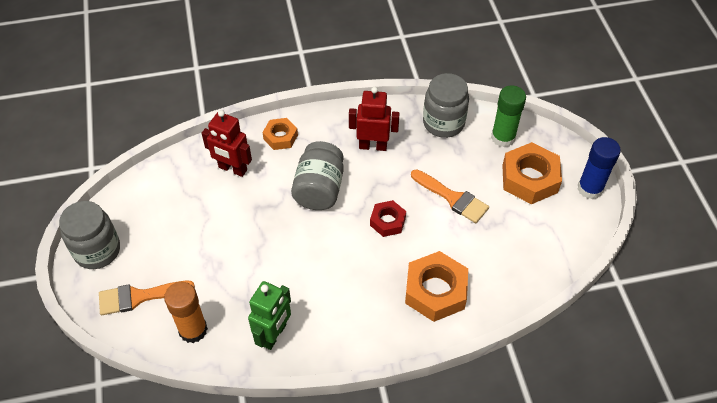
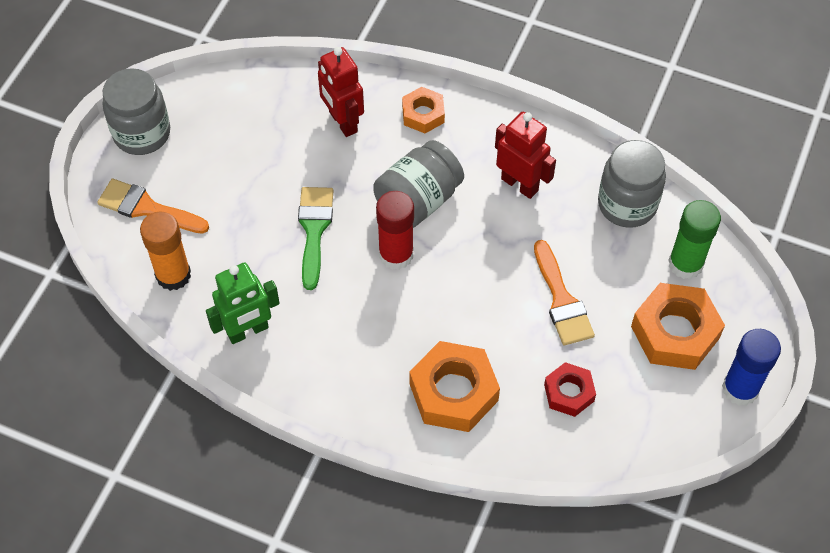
camera: 35 degrees right, 5 degrees up
red nut [370,200,406,237] -> red nut moved to [544,362,596,417]
none -> green brush [298,187,333,290]
none -> red glue stick [376,191,414,270]

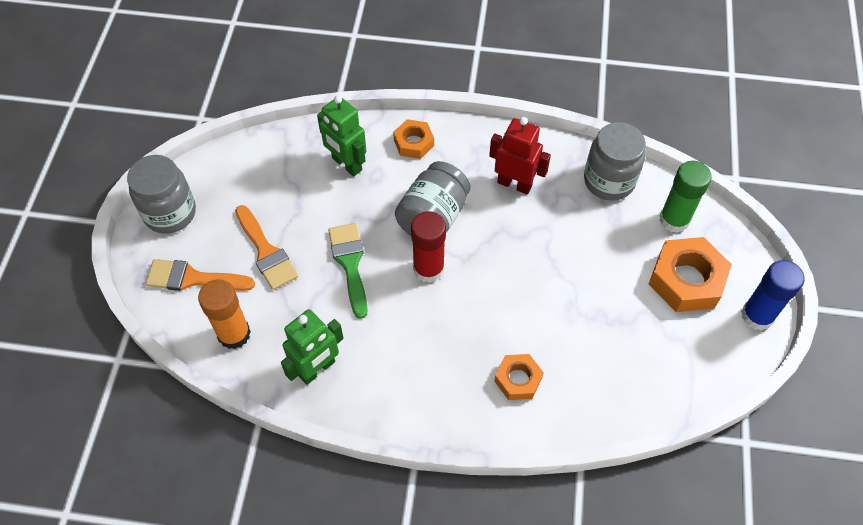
camera: 15 degrees left, 0 degrees up
red robot [318,47,364,137] -> green robot [317,95,367,177]
orange nut [409,341,500,432] -> orange nut [494,354,544,400], size x0.58
orange brush [534,240,595,345] -> orange brush moved to [235,205,298,290]
red nut [544,362,596,417] -> none

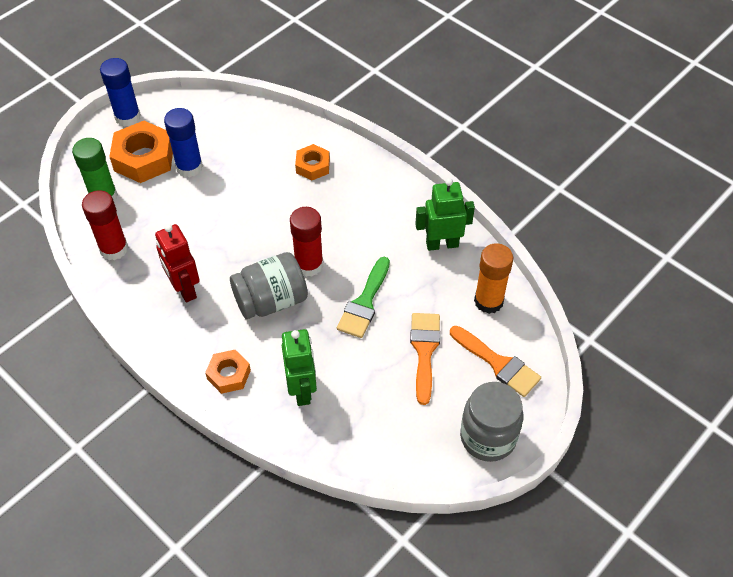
camera: 145 degrees left, 5 degrees down
grey jar [584,122,646,201] -> red glue stick [82,190,128,260]
none -> blue glue stick [164,108,203,177]

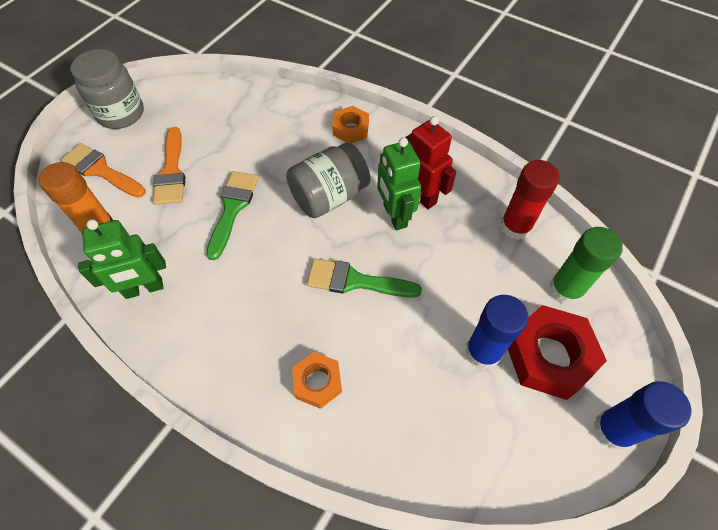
camera: 170 degrees right, 5 degrees up
orange nut [109,121,173,183] -> red nut [508,305,607,400]
green robot [282,329,317,406] -> green robot moved to [377,137,421,230]
red glue stick [290,207,323,277] -> none
none -> green brush [307,258,422,298]

